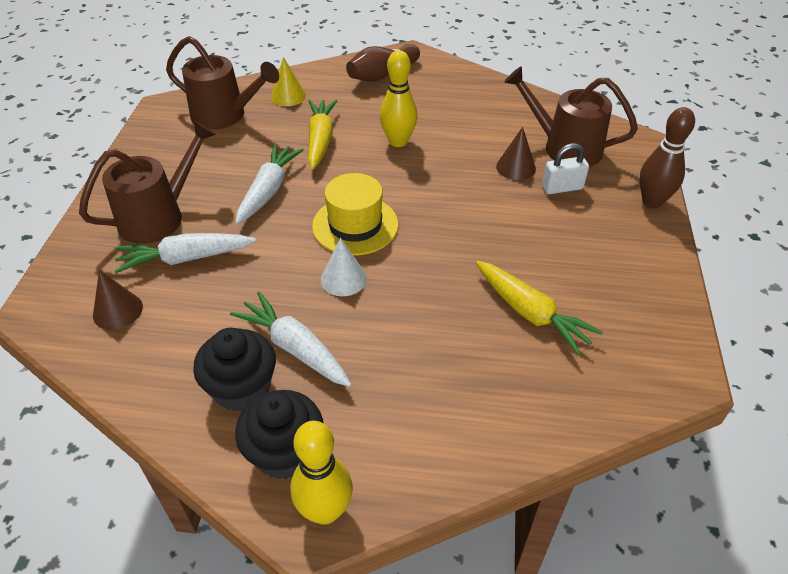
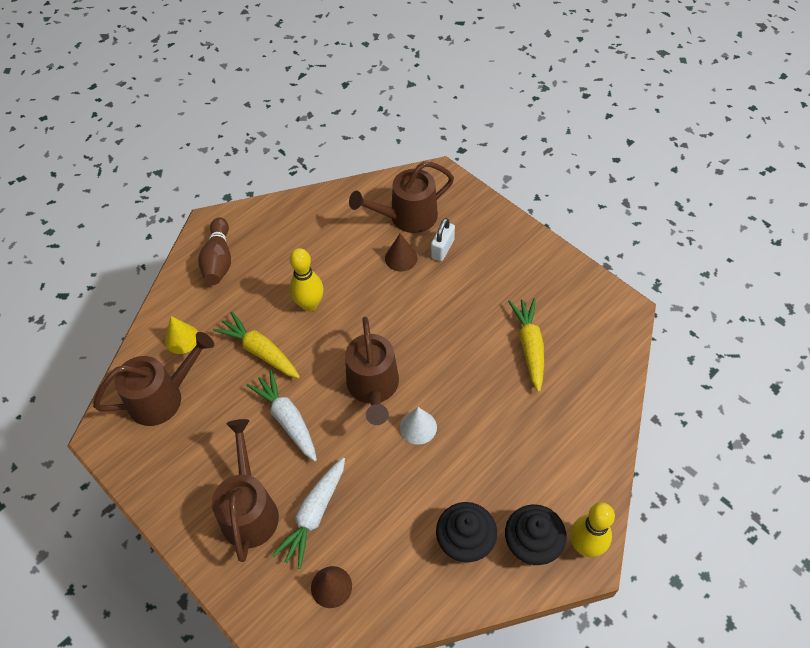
camera: 50 degrees left, 10 degrees up
white carrot [230,292,352,387] -> none
yellow hat [312,173,398,256] -> brown watering can [345,317,399,425]
yellow carrot [476,261,603,355] -> yellow carrot turned 90 degrees counterclockwise [508,298,544,392]
brown bowling pin [639,107,695,208] -> none

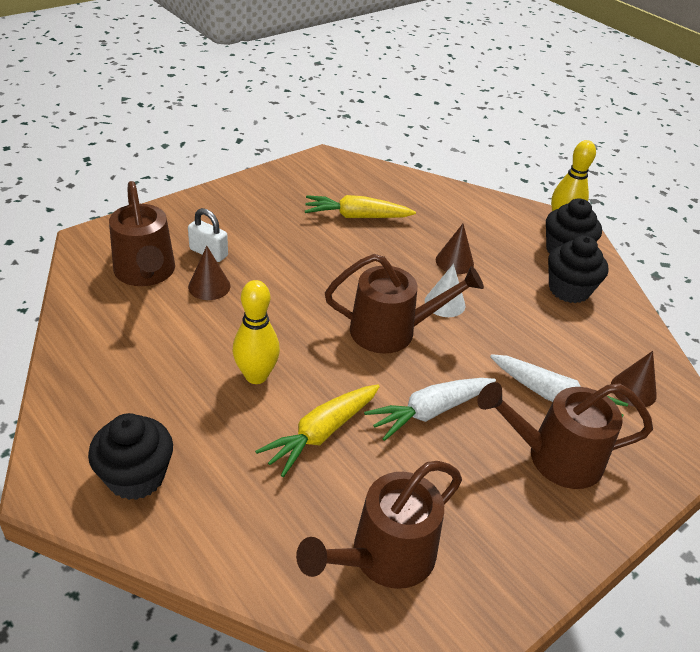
camera: 90 degrees left, 15 degrees down
brown watering can [93,332,214,426] -> brown watering can turned 105 degrees counterclockwise [296,461,462,589]
yellow cone [165,316,198,354] -> none
brown bowling pin [198,217,231,285] -> black cupcake [88,413,173,500]
none -> brown cone [436,224,474,274]

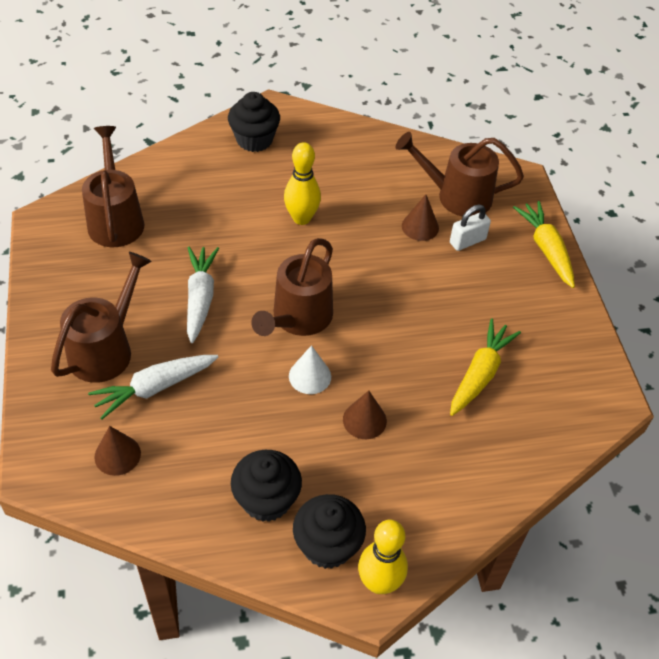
camera: 120 degrees right, 10 degrees up
yellow carrot [255,384,380,477] -> yellow carrot moved to [513,201,575,288]

